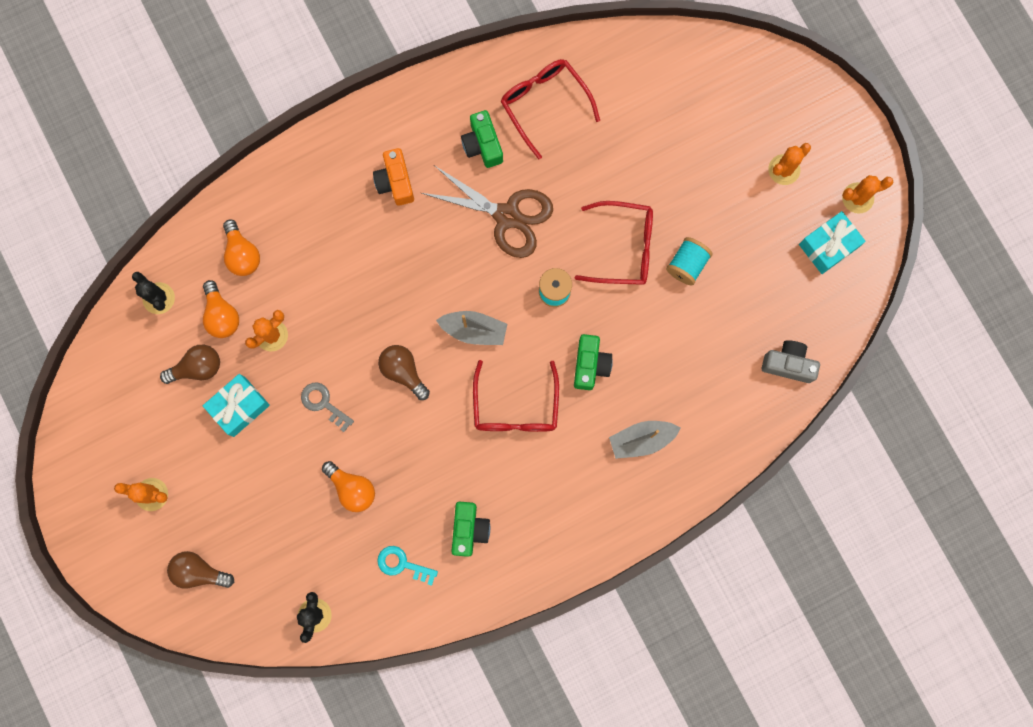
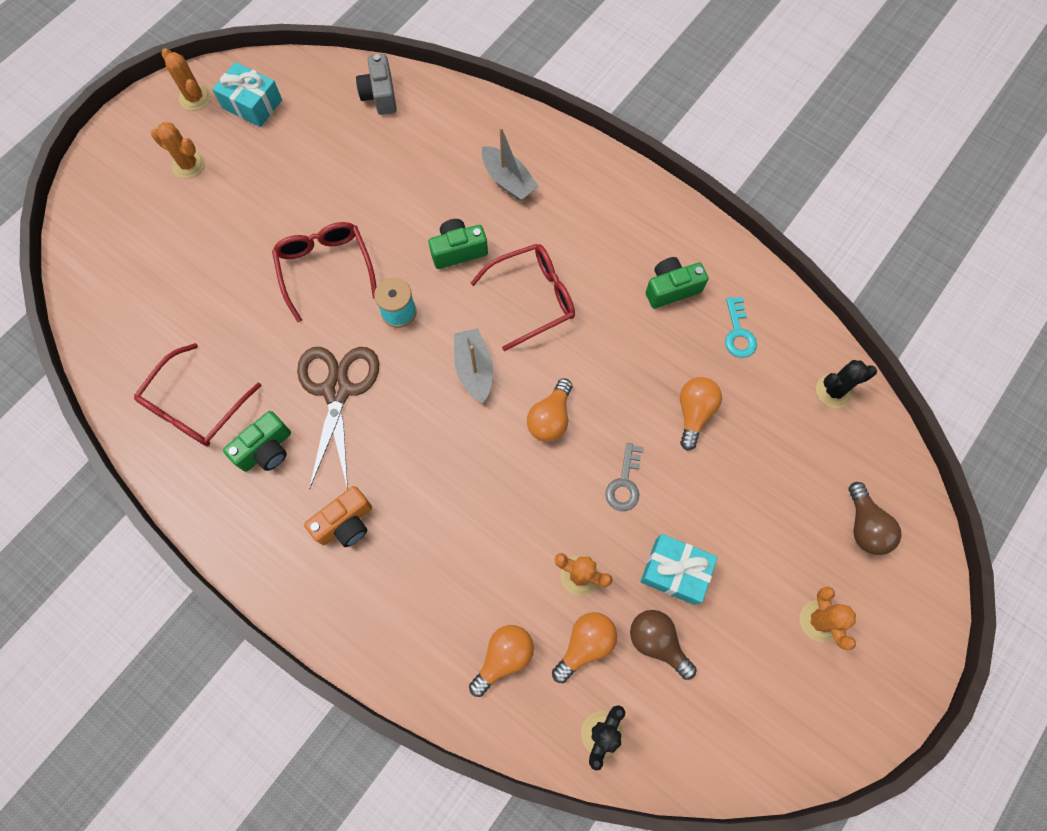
camera: 115 degrees left, 10 degrees down
brown light bulb [378,345,430,400] -> orange light bulb [527,379,572,442]
turquoise spool [666,237,713,286] -> none

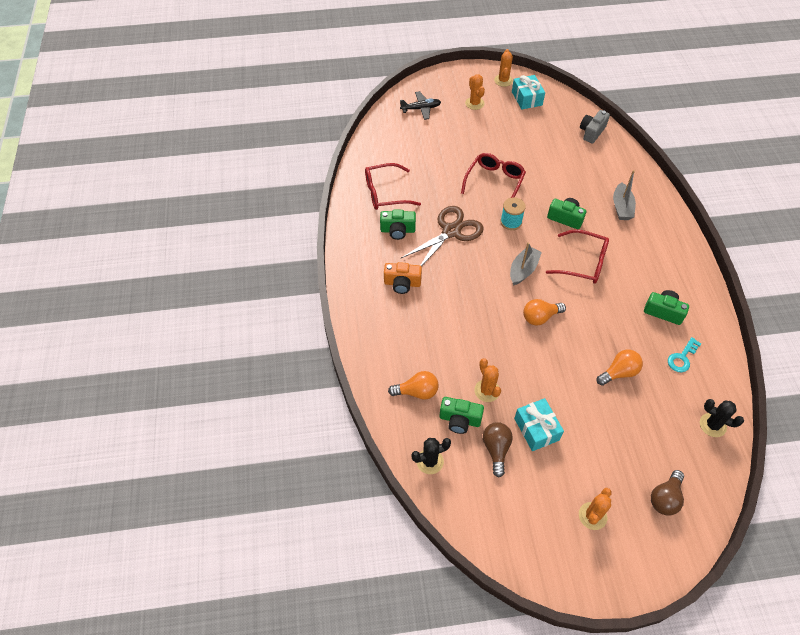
camera: 45 degrees right, 15 degrees down
orange light bulb [552,612,617,683] -> green camera [439,397,484,434]
grey key [605,443,644,511] -> none
none -> black plane [400,91,441,120]

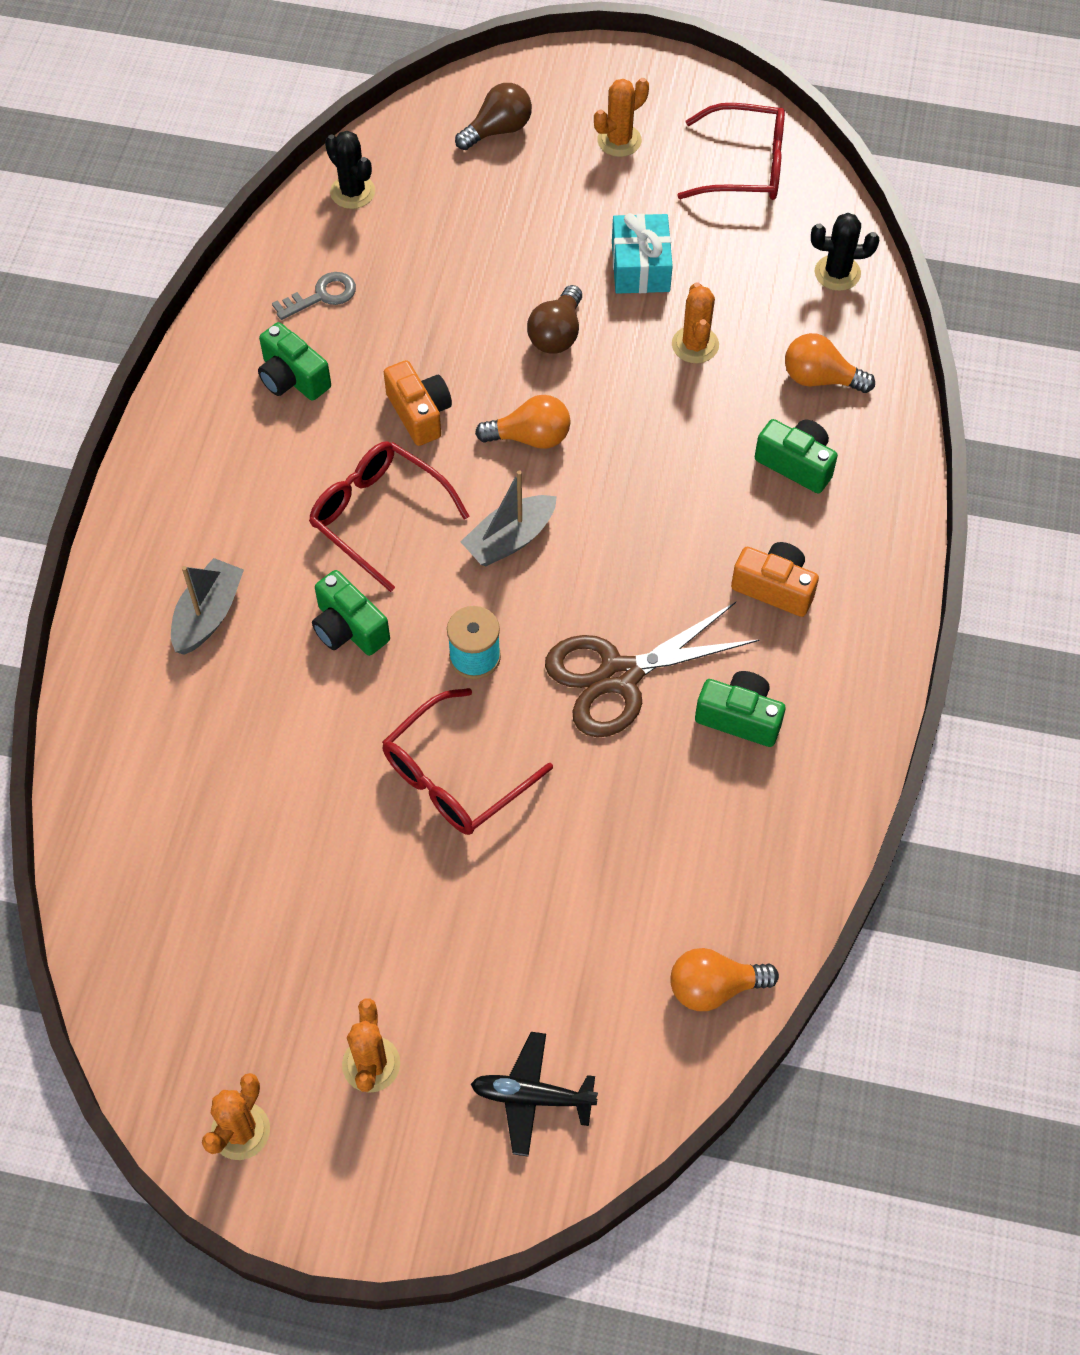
camera: 160 degrees left, 5 degrees up
red glasses [365,163,421,210] -> red glasses moved to [677,103,785,200]
green camera [439,397,484,434] -> green camera moved to [755,419,838,493]
brown light bulb [483,422,513,477] -> brown light bulb moved to [527,285,582,353]
turquoise gift [512,75,545,109] -> none
grey camera [580,110,610,144] -> none
orange light bulb [596,349,643,386] -> orange light bulb moved to [670,948,779,1011]
turquoise key [668,337,702,372] -> grey key [272,272,356,320]
none -> orange camera [384,360,452,446]

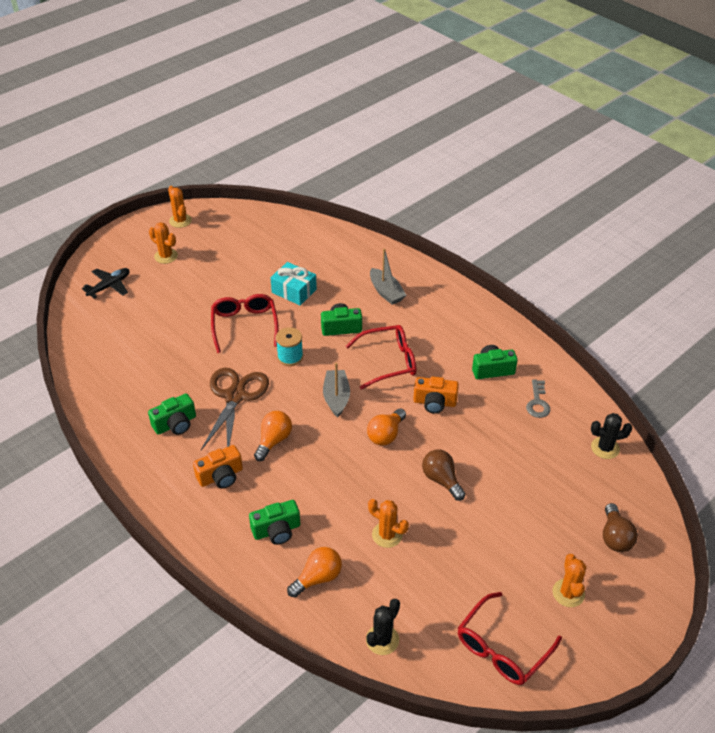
camera: 125 degrees right, 15 degrees down
turquoise gift [612,213,673,294] -> turquoise gift moved to [270,262,317,306]
orange light bulb [670,948,779,1011] -> orange light bulb moved to [254,411,292,461]

